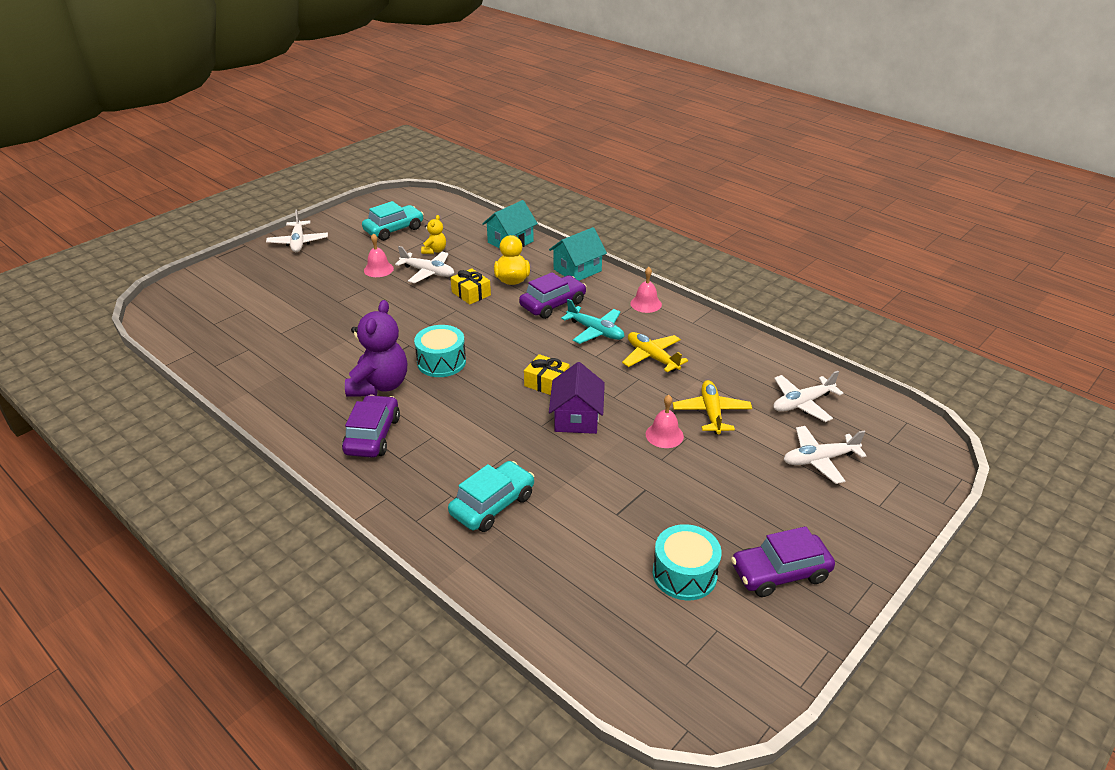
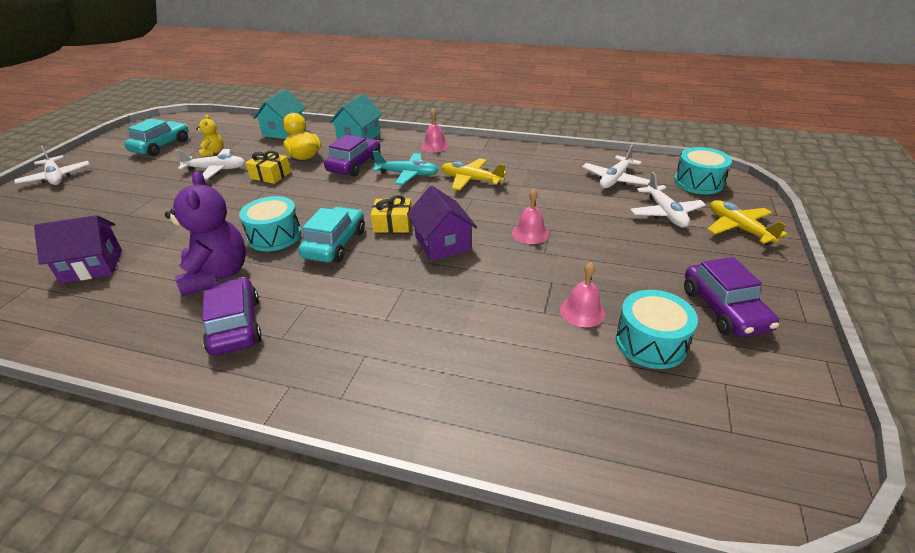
camera: 25 degrees left, 0 degrees up
pink bell [364,233,394,277] -> pink bell moved to [560,262,606,327]
turquoise car [448,461,534,532] -> turquoise car moved to [298,207,365,263]
yellow plane [673,380,752,434] -> yellow plane moved to [707,200,787,245]
purple car [731,526,835,597] -> purple car turned 60 degrees counterclockwise [684,257,779,337]
white plane [784,426,867,484] -> white plane turned 60 degrees counterclockwise [630,172,706,228]
none -> purple house [34,215,122,283]
none -> turquoise drum [674,147,732,194]

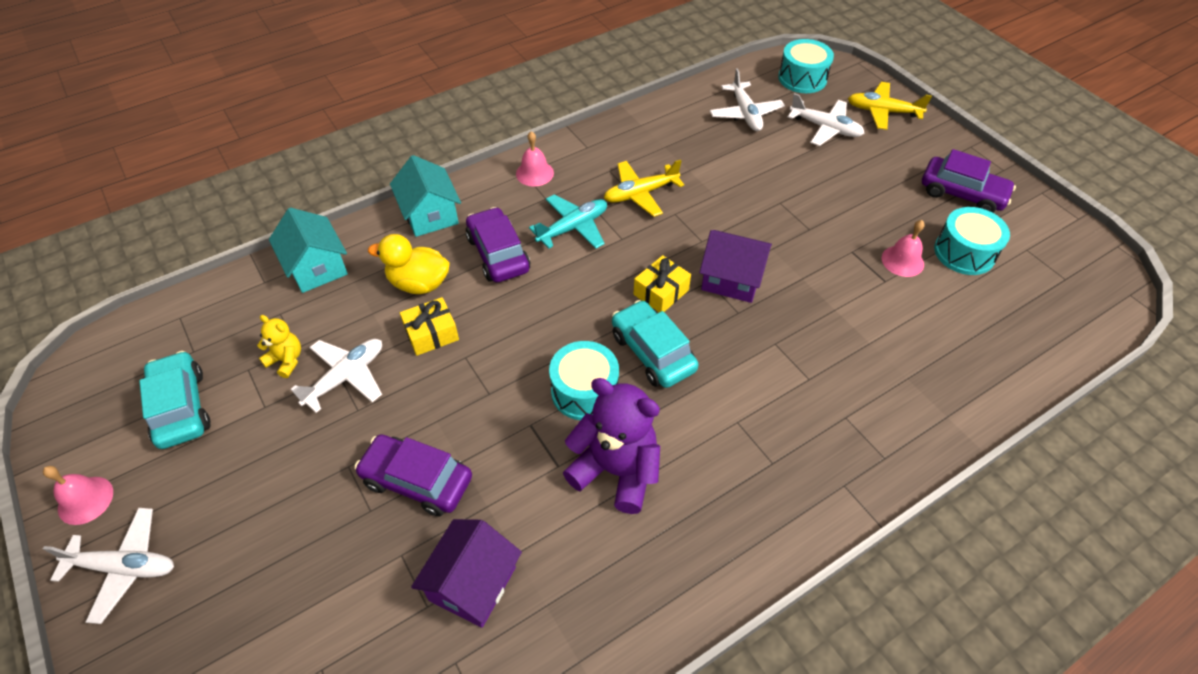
camera: 50 degrees left, 15 degrees up
purple car [202,277,262,355] -> purple car moved to [354,434,472,517]
pink bell [512,188,549,244] -> pink bell moved to [43,466,113,525]

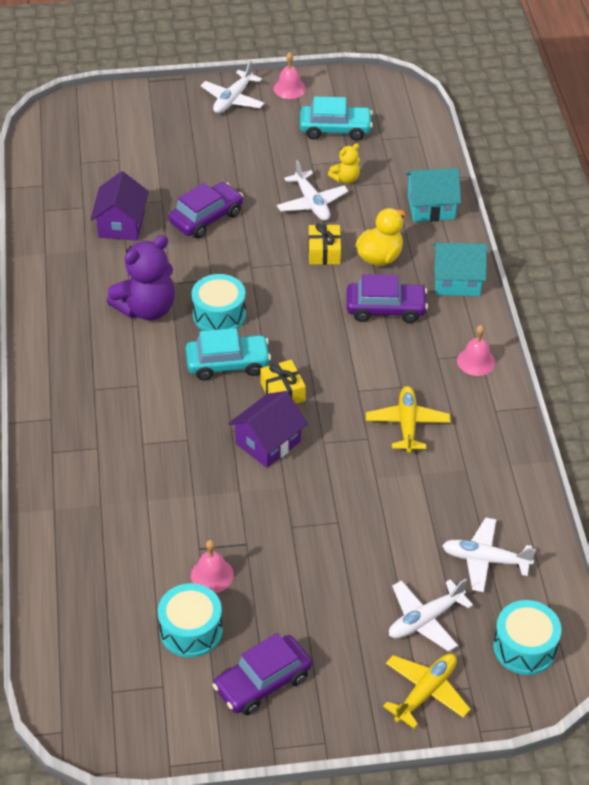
camera: 115 degrees right, 5 degrees down
purple house [411,519,522,628] -> purple house turned 45 degrees clockwise [90,171,149,240]
turquoise plane [529,194,607,249] -> none

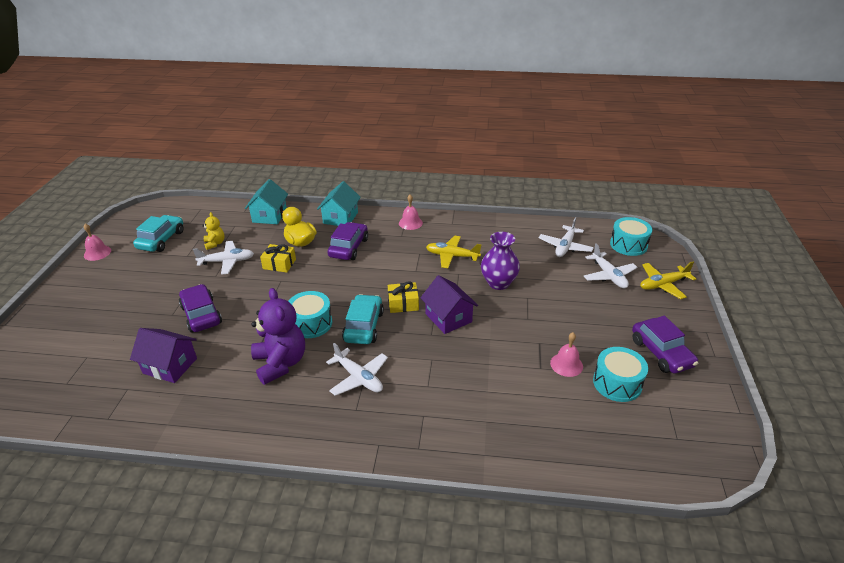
camera: 75 degrees left, 10 degrees down
white plane [201,61,265,113] -> white plane moved to [326,343,388,396]
yellow plane [383,653,471,729] -> yellow plane turned 75 degrees counterclockwise [640,262,696,299]
none -> purple vase [481,232,520,290]

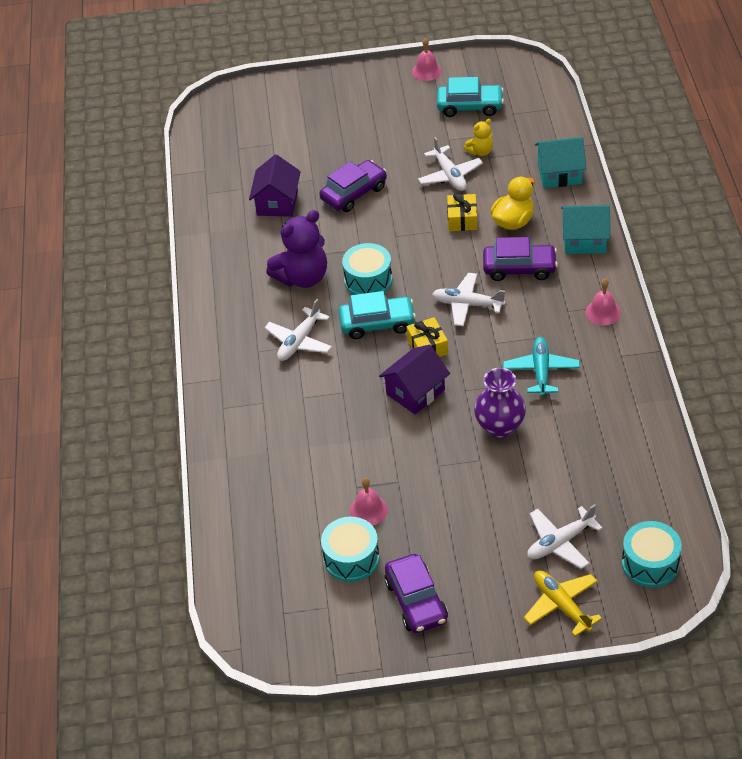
camera: 80 degrees right, 10 degrees up
yellow plane [426,236,482,268] -> turquoise plane [503,337,580,396]
white plane [539,217,594,257] -> white plane moved to [432,273,506,326]
purple car [632,316,698,374] -> purple car turned 75 degrees counterclockwise [384,554,448,633]

